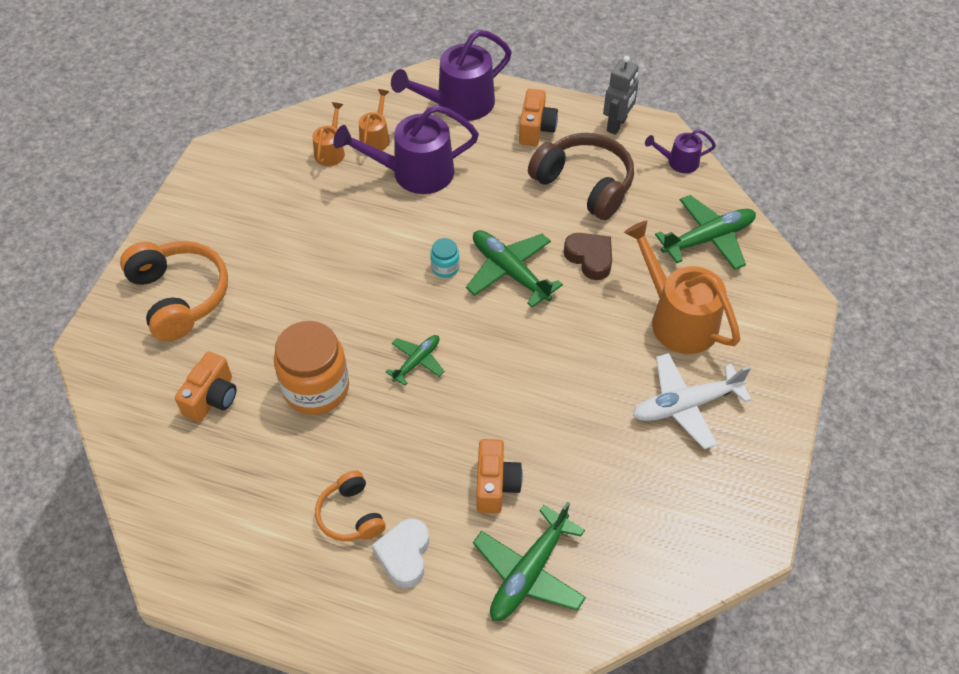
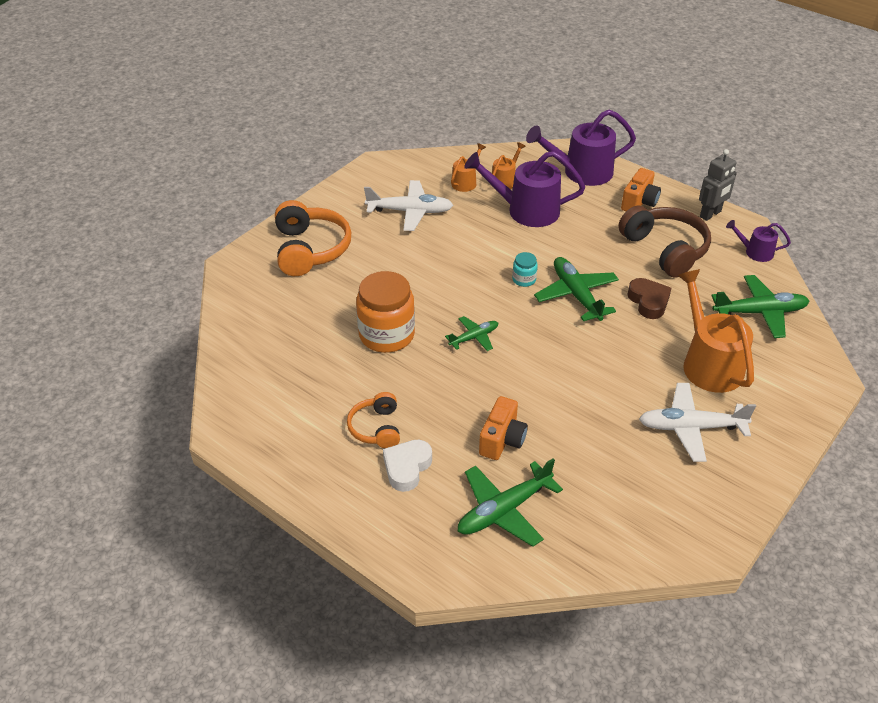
camera: 20 degrees right, 10 degrees down
orange camera [175,352,236,422] -> none
none -> white plane [364,180,453,231]

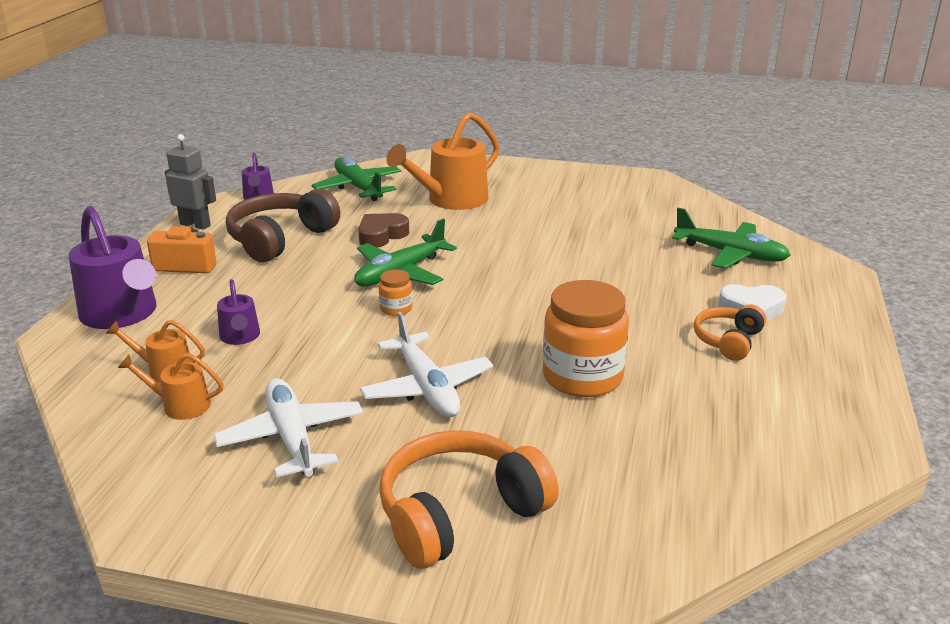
camera: 115 degrees left, 15 degrees down
orange headphones [347,392,400,448] -> orange headphones turned 150 degrees clockwise [694,304,766,361]
green plane [445,316,498,351] -> none
purple watering can [464,151,585,227] -> purple watering can [217,279,260,345], size x0.51
orange camera [479,396,528,460] -> none
turquoise jar [512,252,538,287] -> orange jar [379,270,413,316]
white plane [639,383,756,462] -> white plane moved to [360,312,493,417]

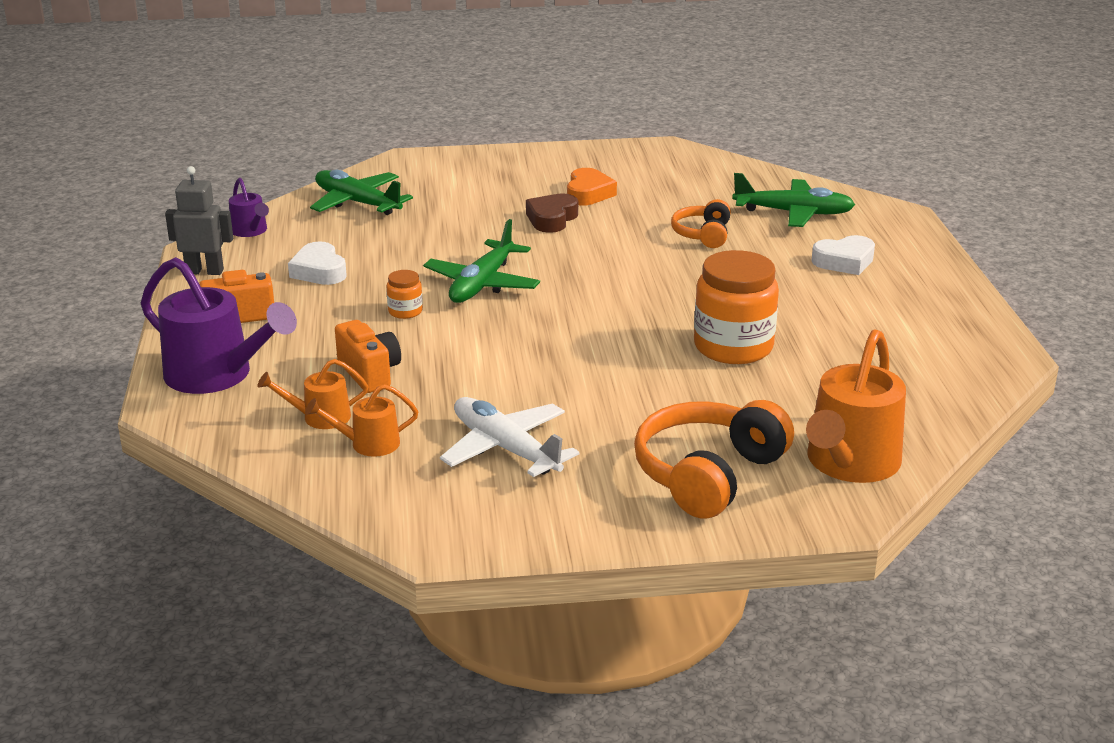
camera: 20 degrees left, 0 degrees up
purple watering can [217,279,260,345] -> orange camera [335,320,401,393]
brown headphones [226,188,340,262] -> white heart [288,241,347,285]
brown heart [358,213,409,247] -> brown heart moved to [526,193,578,233]
white plane [360,312,493,417] -> none
orange jar [379,270,413,316] -> orange jar moved to [387,270,423,319]
orange watering can [386,112,500,210] -> orange watering can moved to [806,329,906,483]
orange headphones [694,304,766,361] -> orange headphones moved to [671,199,731,248]
none -> orange heart [567,168,617,206]

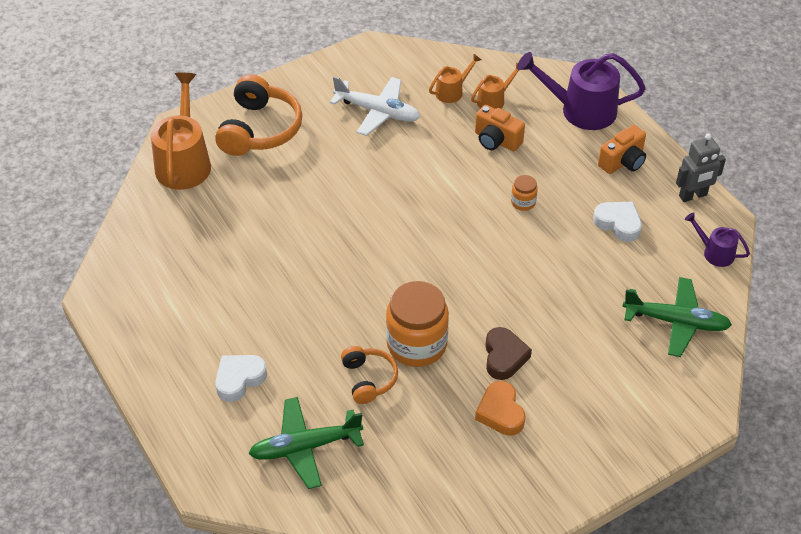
camera: 155 degrees right, 20 degrees up
green plane [423,219,540,303] -> none
orange jar [694,250,779,364] -> orange jar moved to [386,281,449,367]

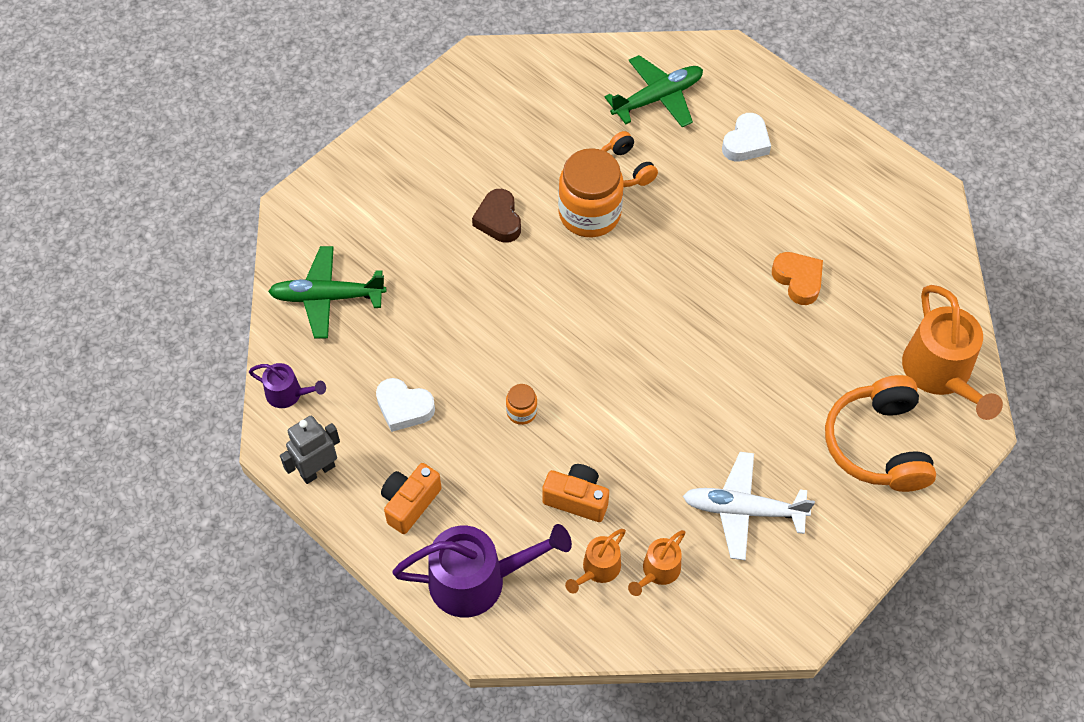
camera: 165 degrees right, 10 degrees up
orange heart [475,381,526,436] -> orange heart moved to [772,252,823,305]

